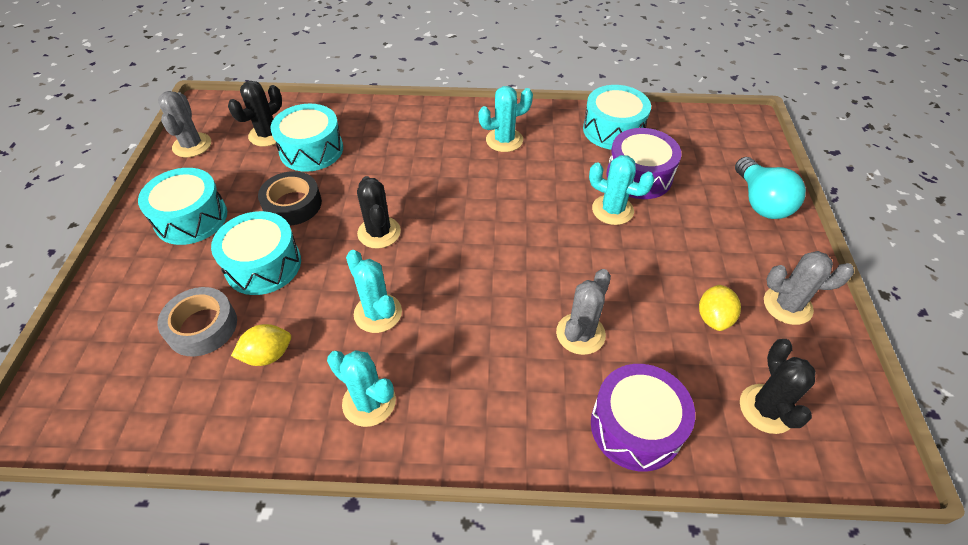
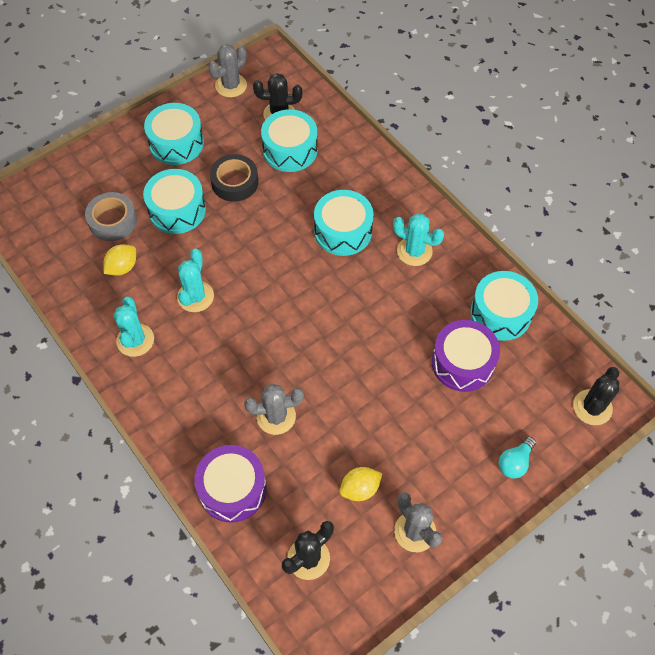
camera: 50 degrees right, 10 degrees up
yellow lemon [231,324,291,366] -> yellow lemon turned 75 degrees counterclockwise [104,244,136,276]
black cactus [357,176,401,249] -> black cactus moved to [573,367,619,425]
turquoise cactus [589,155,655,225] -> none
turquoise light bulb [735,157,806,219] -> turquoise light bulb [499,437,536,479], size x0.61
none -> turquoise drum [314,190,374,256]

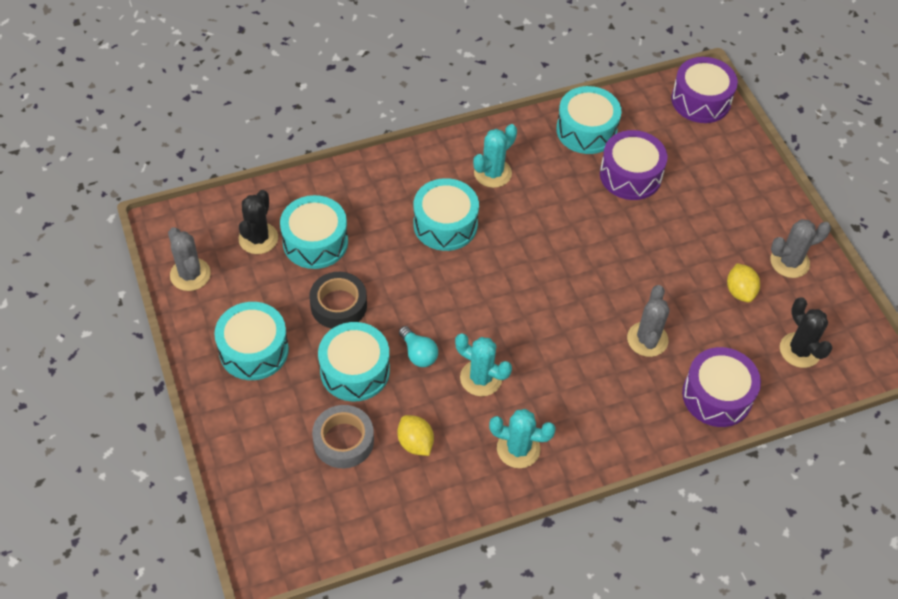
camera: 75 degrees left, 5 degrees down
turquoise light bulb [499,437,536,479] -> turquoise light bulb moved to [399,326,438,367]
black cactus [573,367,619,425] -> purple drum [671,57,738,123]

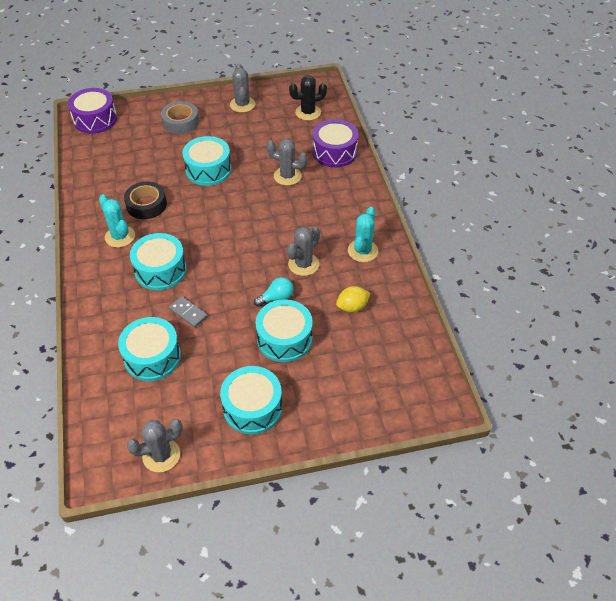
camera: 80 degrees left, 5 degrees down
black cactus [239,190,278,254] -> none
black tape [309,272,367,329] -> black tape moved to [124,181,167,219]
grey tape [312,405,374,468] -> grey tape moved to [161,101,199,134]
turquoise cactus [455,333,512,396] -> grey cactus [287,227,320,276]
turquoise drum [556,86,621,154] -> turquoise drum moved to [182,136,231,186]
purple drum [600,130,667,200] -> none
yellow lemon [727,263,760,302] -> none
none -> grey domino [169,296,208,327]

